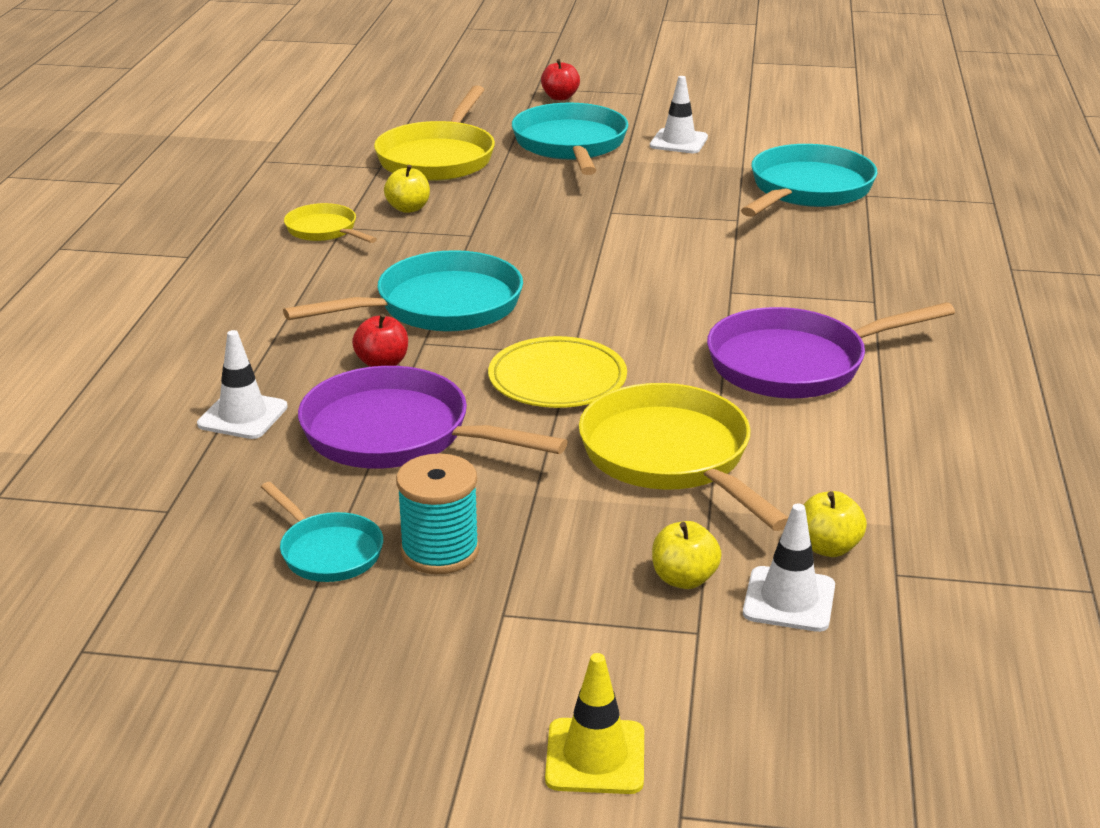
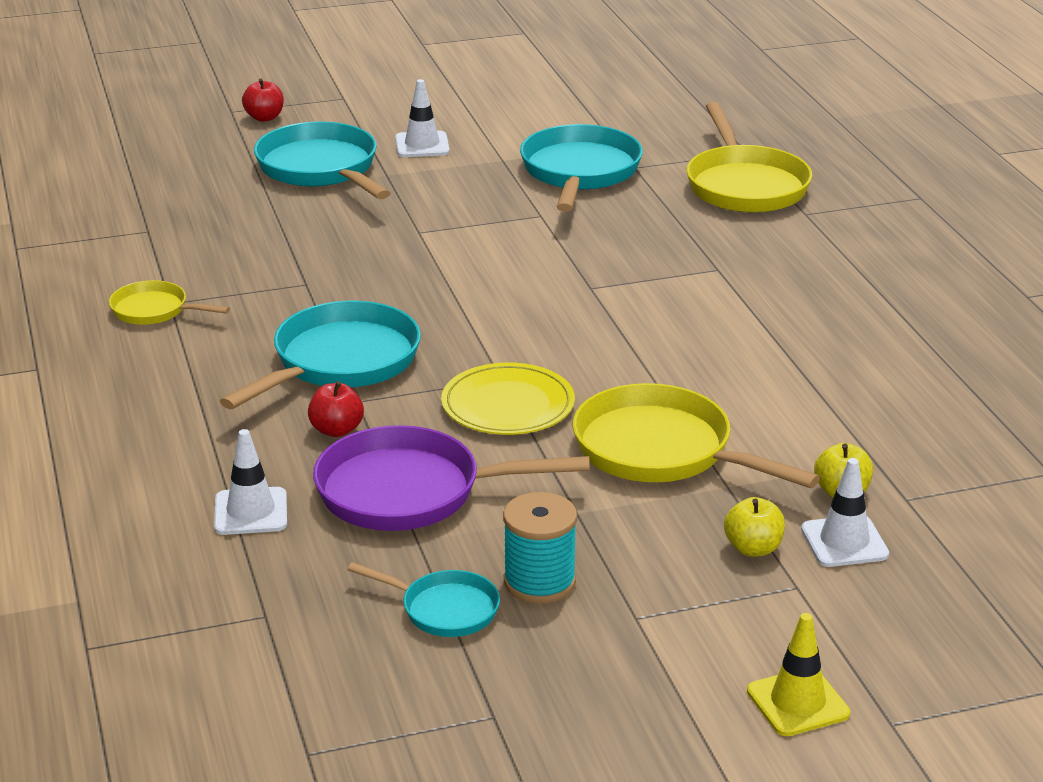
camera: 25 degrees left, 0 degrees up
yellow pan [374,86,495,181] -> yellow pan moved to [686,102,812,213]
yellow apple [384,165,430,213] -> none
purple pan [707,302,955,399] -> none

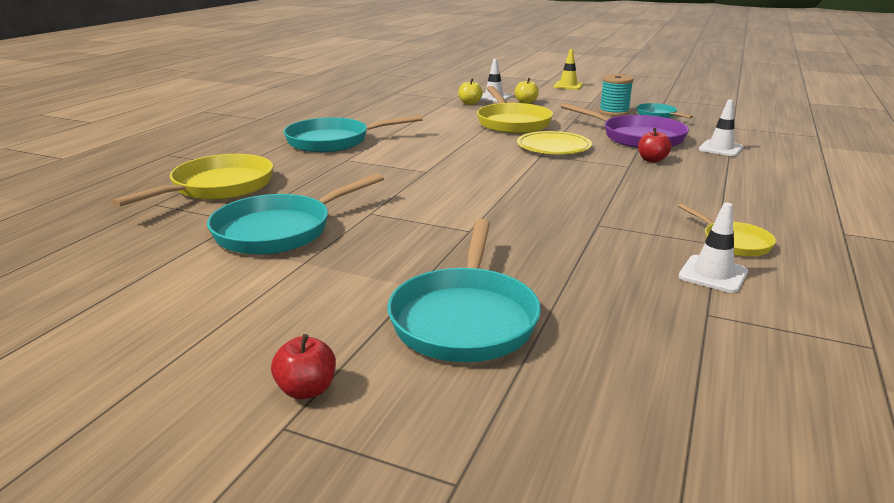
camera: 140 degrees left, 5 degrees down
turquoise pan [220,301,421,409] -> turquoise pan moved to [283,115,423,152]
red apple [242,79,284,122] -> red apple moved to [271,334,336,399]
white traffic cone [395,79,450,157] -> white traffic cone moved to [678,203,748,293]

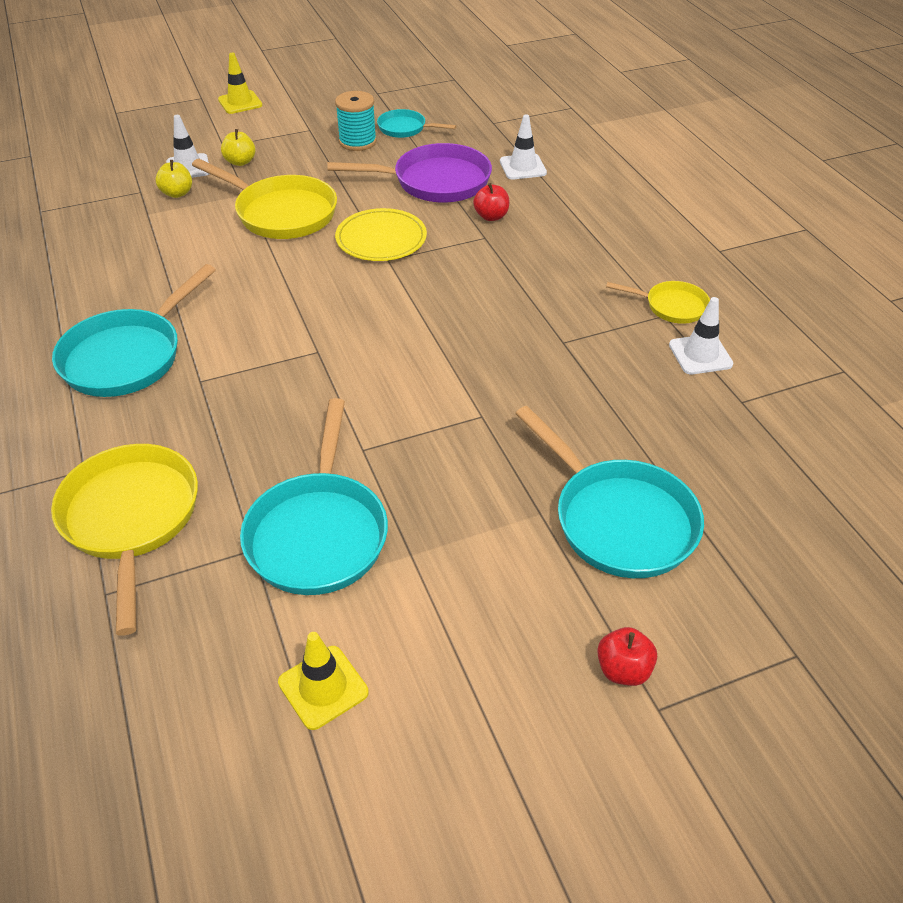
camera: 45 degrees left, 20 degrees up
none -> yellow traffic cone [278,632,368,730]

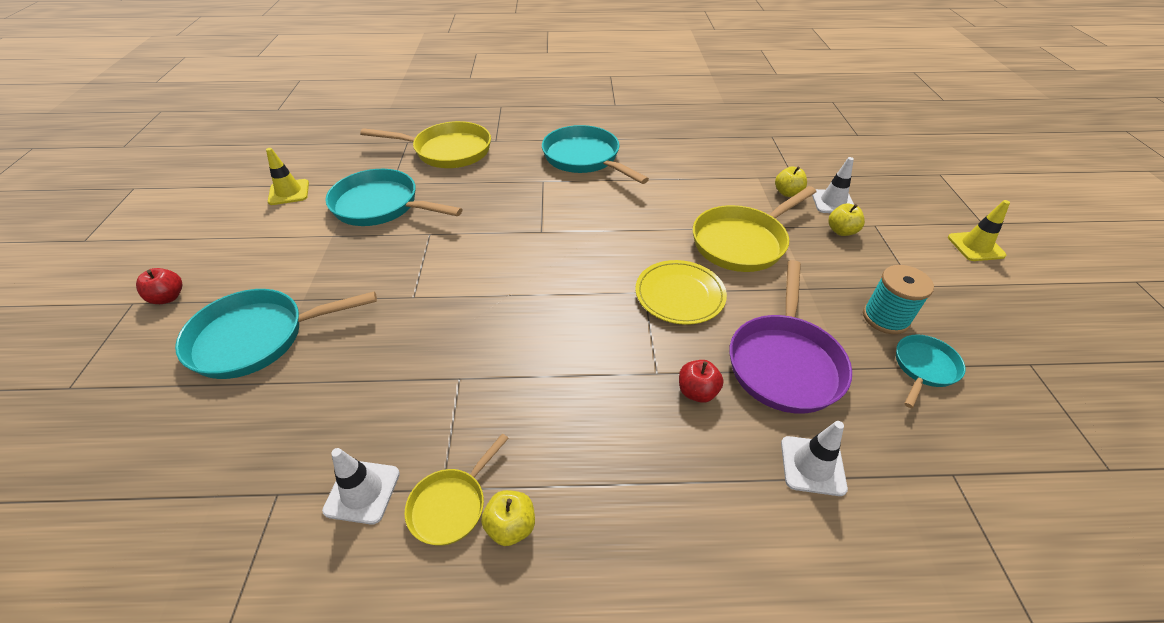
camera: 110 degrees right, 0 degrees up
none -> yellow apple [481,490,535,546]

